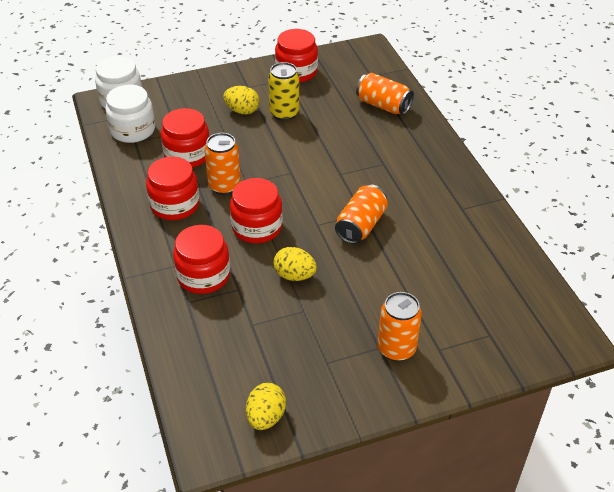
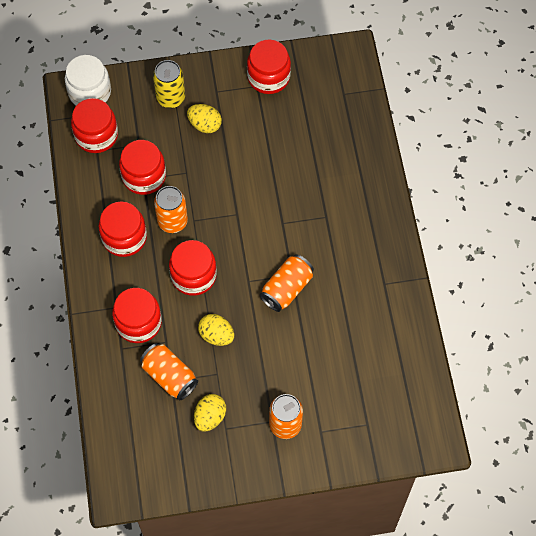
camera: 10 degrees right, 20 degrees up
white jar [105,85,155,143] -> red jar [71,98,118,153]
yellow egg [246,383,286,430] -> yellow egg moved to [194,394,226,432]
yellow can [268,62,299,121] -> yellow can moved to [153,60,185,108]
orange can [356,73,414,115] -> orange can moved to [140,343,198,401]

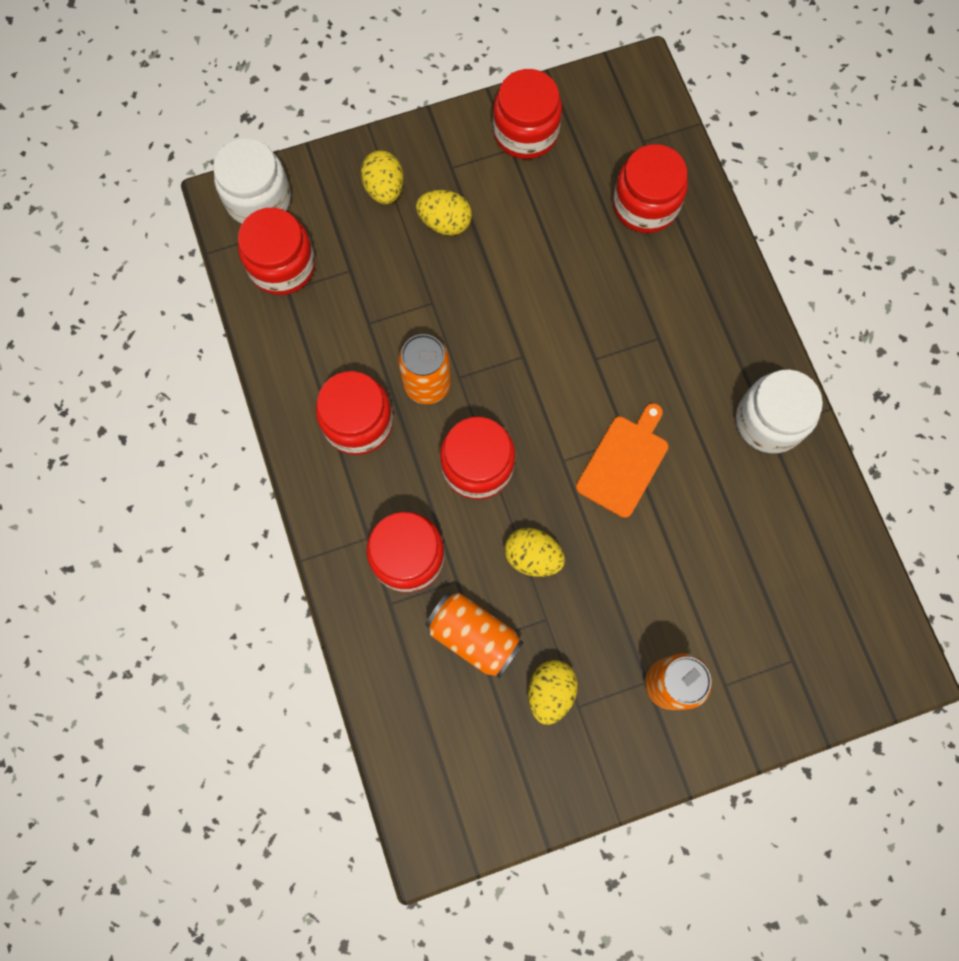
camera: 10 degrees left, 10 degrees up
red jar [119,140,166,195] -> red jar moved to [613,144,688,233]
yellow can [153,60,185,108] -> yellow egg [361,150,404,204]
orange can [260,255,314,312] -> orange cutting board [576,403,668,518]
none -> white jar [736,369,823,453]

